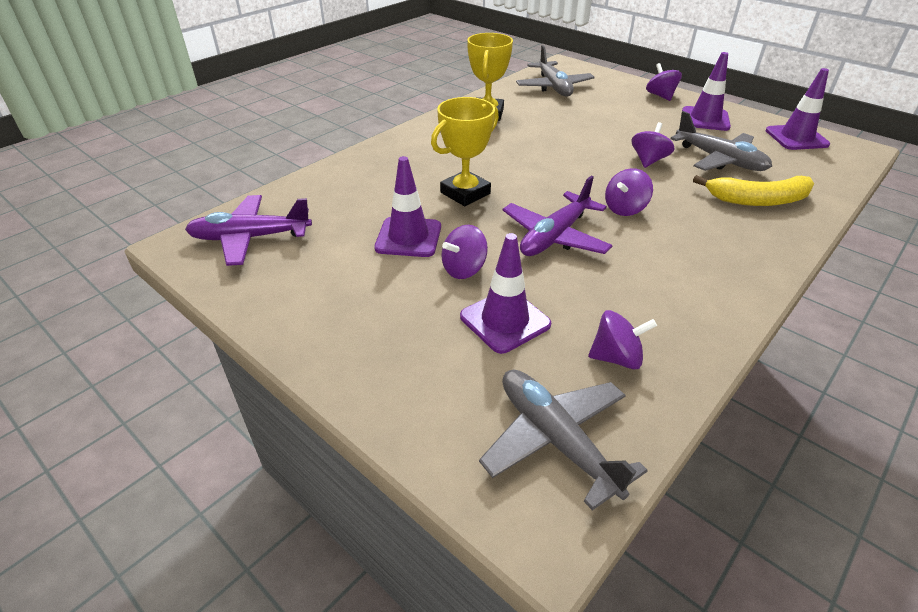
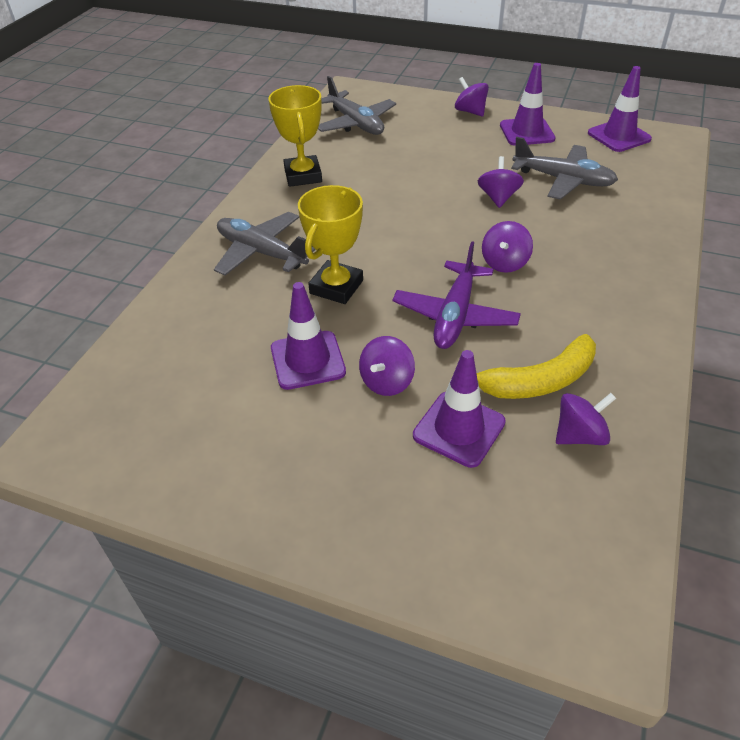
camera: 20 degrees left, 5 degrees up
purple plane [185,195,312,266] -> none
grey plane [479,370,648,510] -> grey plane moved to [214,212,315,276]
yellow banana [693,175,814,206] -> yellow banana moved to [476,334,596,399]

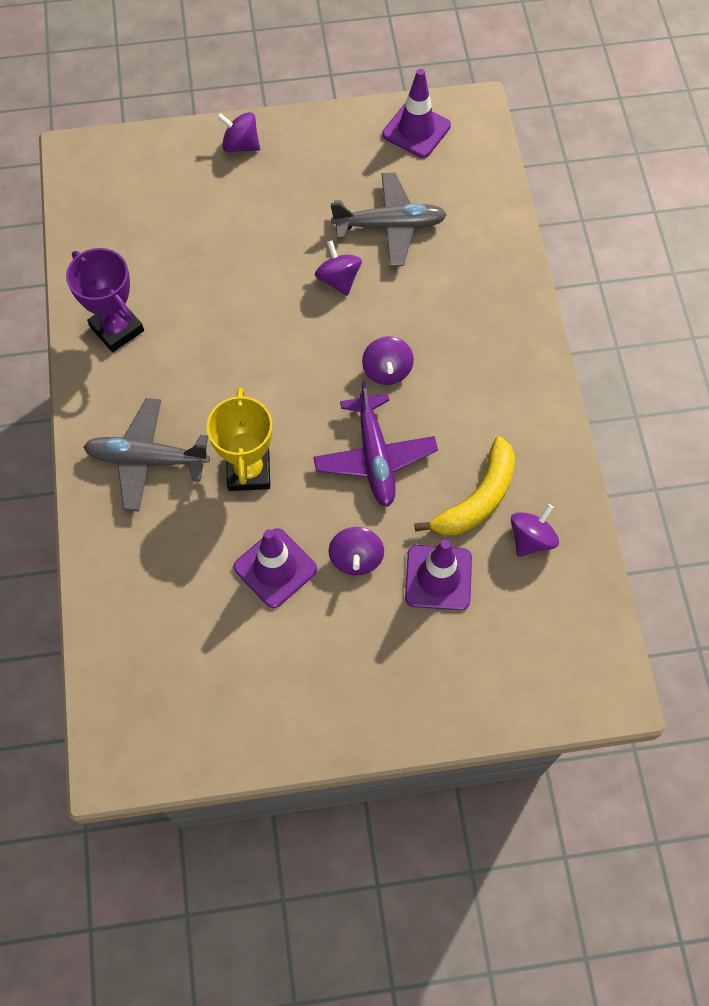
camera: 30 degrees left, 20 degrees up
yellow trophy [269,85,322,187] -> purple trophy [66,248,144,352]
grey plane [318,76,396,135] -> none
purple traffic cone [500,63,556,146] -> none

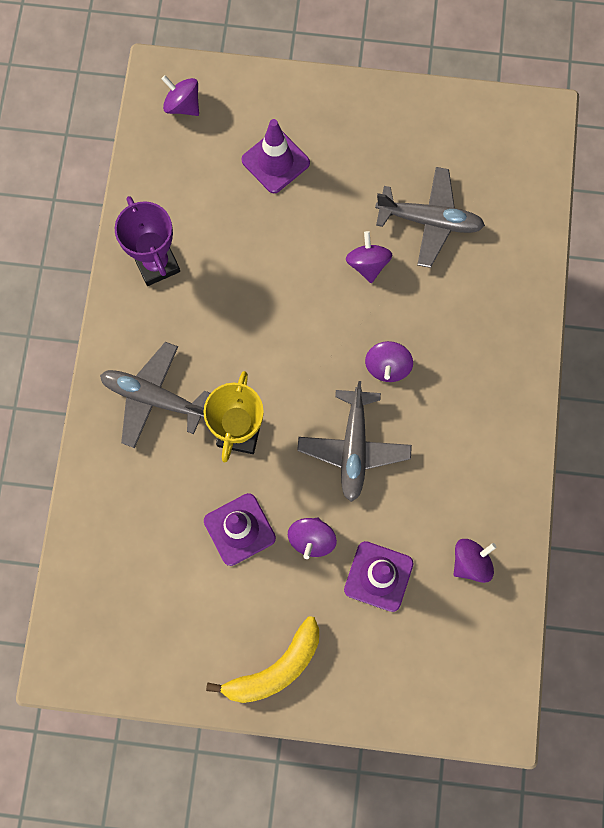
camera: 15 degrees right, 10 degrees up
purple spinning top [217,112,260,152] -> purple spinning top moved to [161,75,199,116]
purple plane [313,380,438,507] -> grey plane [297,381,412,502]
purple traffic cone [382,69,451,158] -> purple traffic cone moved to [241,119,310,193]
yellow banana [414,437,515,535] -> yellow banana moved to [206,616,319,703]

